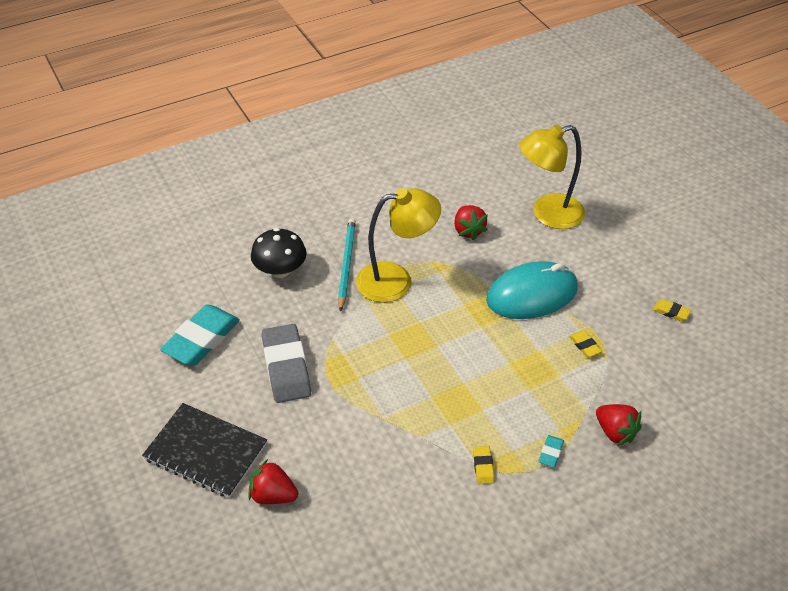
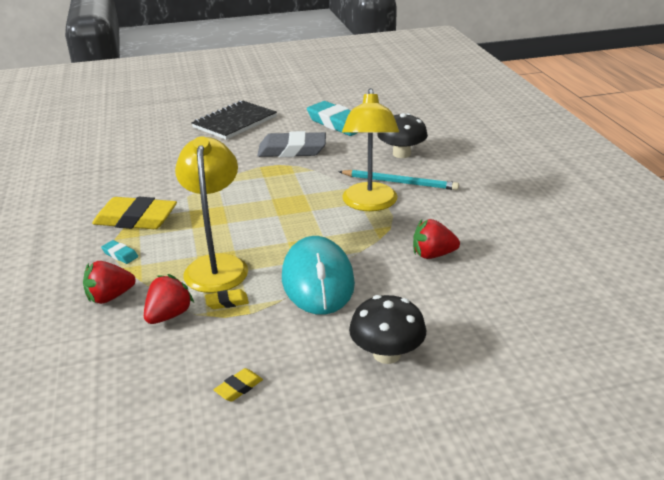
camera: 105 degrees right, 15 degrees down
red strawberry [248,459,298,504] -> red strawberry moved to [144,274,194,324]
yellow eraser [473,446,494,484] -> yellow eraser [92,197,177,229], size x2.30
yellow lamp [519,125,585,229] -> yellow lamp moved to [175,136,248,293]
none -> black mushroom [349,295,426,364]

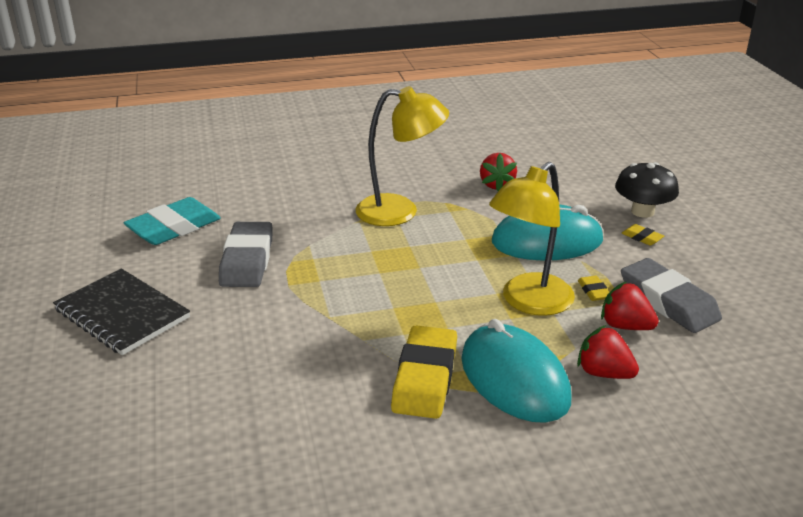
camera: 90 degrees left, 0 degrees up
red strawberry [83,261,136,304] -> red strawberry turned 150 degrees clockwise [577,325,639,379]
turquoise eraser [101,240,138,264] -> turquoise mouse [462,319,571,423]
yellow lamp [175,136,248,293] -> yellow lamp turned 45 degrees counterclockwise [489,162,575,316]
yellow eraser [213,368,263,402] -> yellow eraser moved to [622,224,664,246]
turquoise pencil [338,170,459,190] -> none
black mushroom [378,113,428,158] -> none
none -> grey eraser [621,258,722,333]

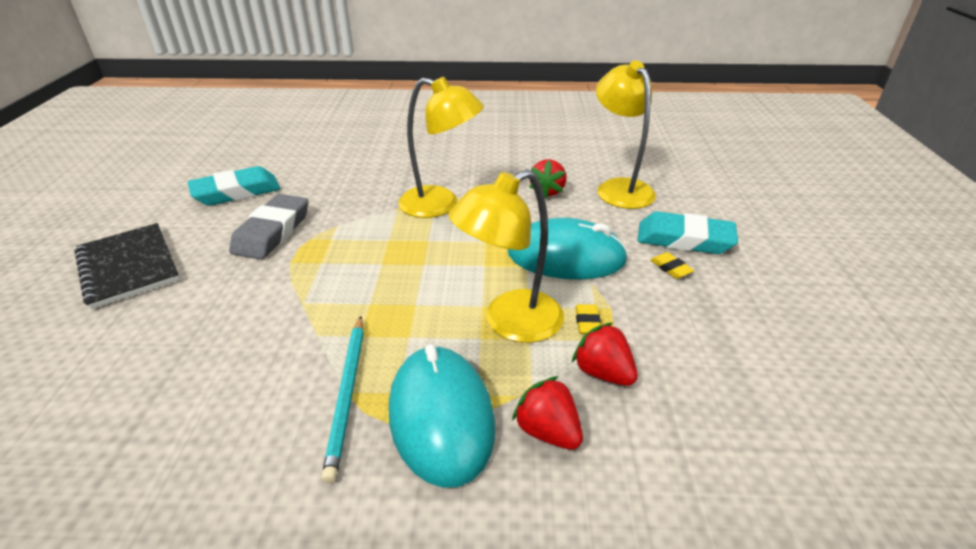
camera: 15 degrees right, 5 degrees up
yellow eraser [391,325,457,419] -> turquoise pencil [321,316,364,483]
black mushroom [615,162,679,218] -> turquoise eraser [637,211,738,254]
grey eraser [621,258,722,333] -> none
none -> yellow lamp [596,61,656,209]

